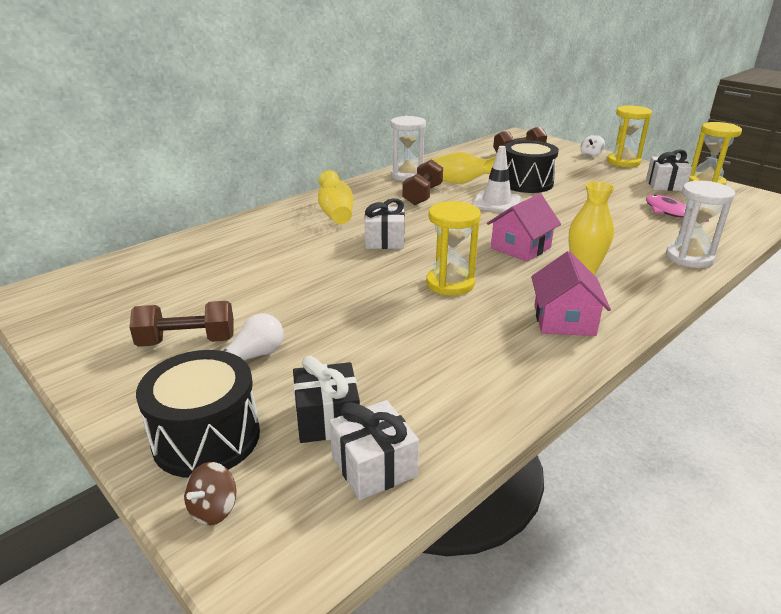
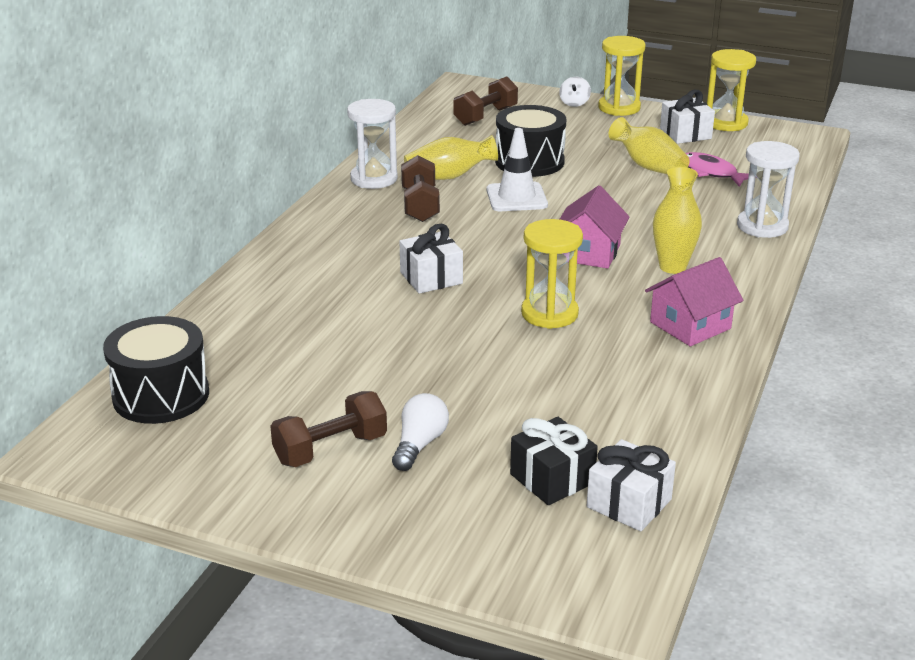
camera: 25 degrees left, 0 degrees up
black drum [136,350,260,478] -> black drum moved to [103,316,209,424]
brown spinning top [184,462,236,525] -> none
yellow vase [318,170,353,224] -> yellow vase moved to [608,117,690,174]
pink house [531,251,611,336] -> pink house turned 75 degrees clockwise [645,257,743,346]

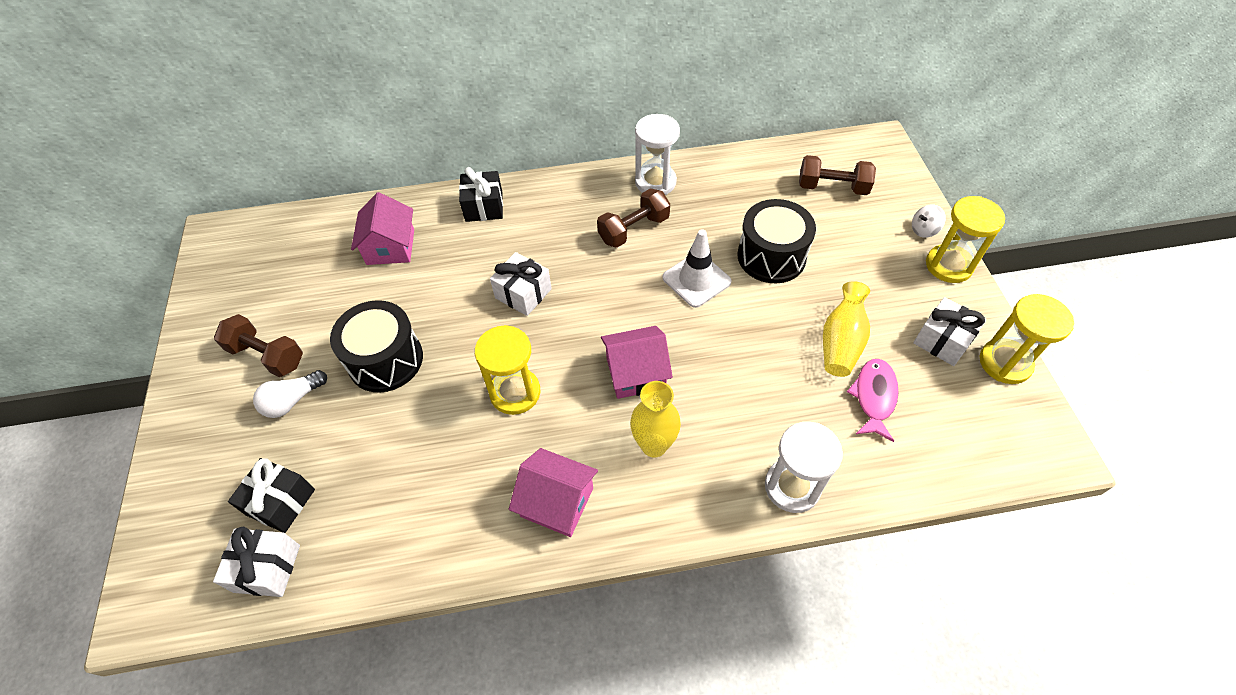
camera: 60 degrees right, 25 degrees up
black drum [103,316,209,424] -> black drum moved to [330,300,423,392]
white light bulb [392,393,449,471] -> white light bulb turned 150 degrees clockwise [253,370,327,418]
yellow vase [404,135,498,180] -> none
none -> pink house [351,192,414,265]
none -> black gift [459,167,503,222]

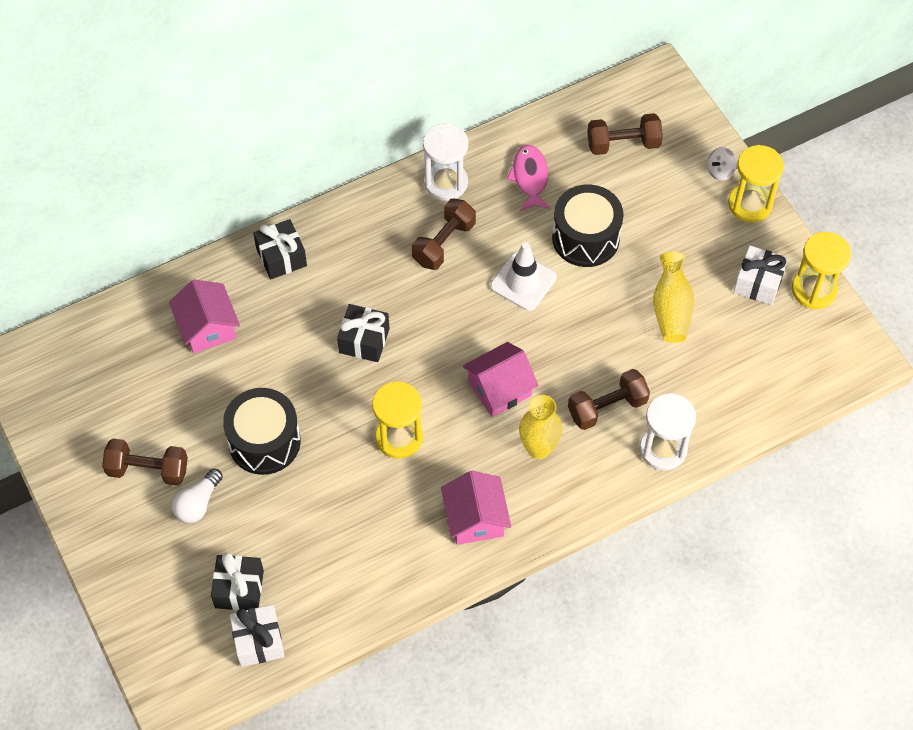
camera: 20 degrees left, 5 degrees up
white gift [490,252,552,316] -> black gift [337,304,389,362]
pink house [509,448,598,537] -> pink house turned 75 degrees clockwise [441,471,511,545]
pink fish [847,359,899,442] -> pink fish moved to [507,145,551,211]
none -> brown dumbbell [568,369,650,430]

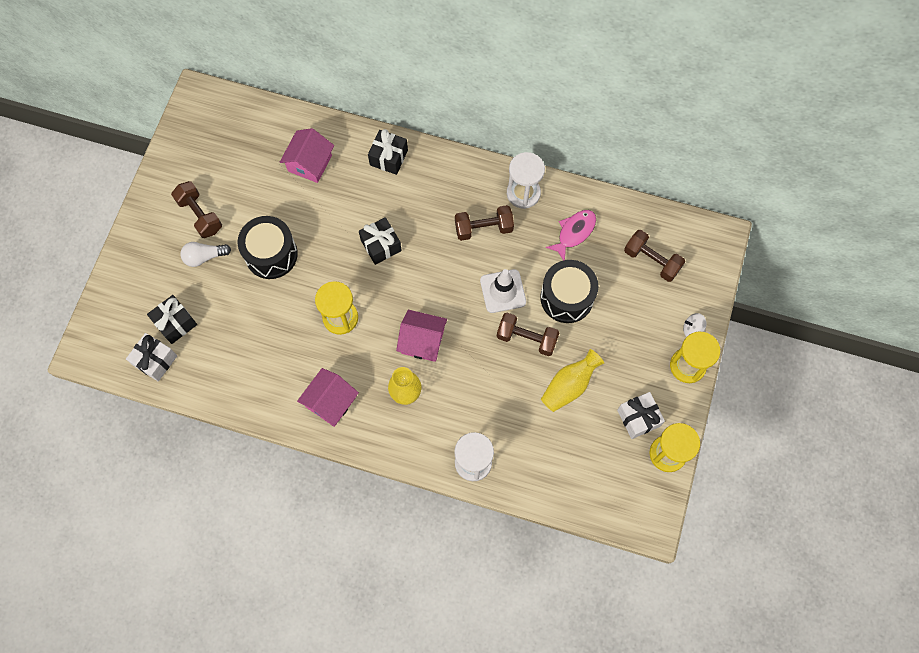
camera: 45 degrees right, 10 degrees up
brown dumbbell [568,369,650,430] -> brown dumbbell moved to [497,313,560,356]

